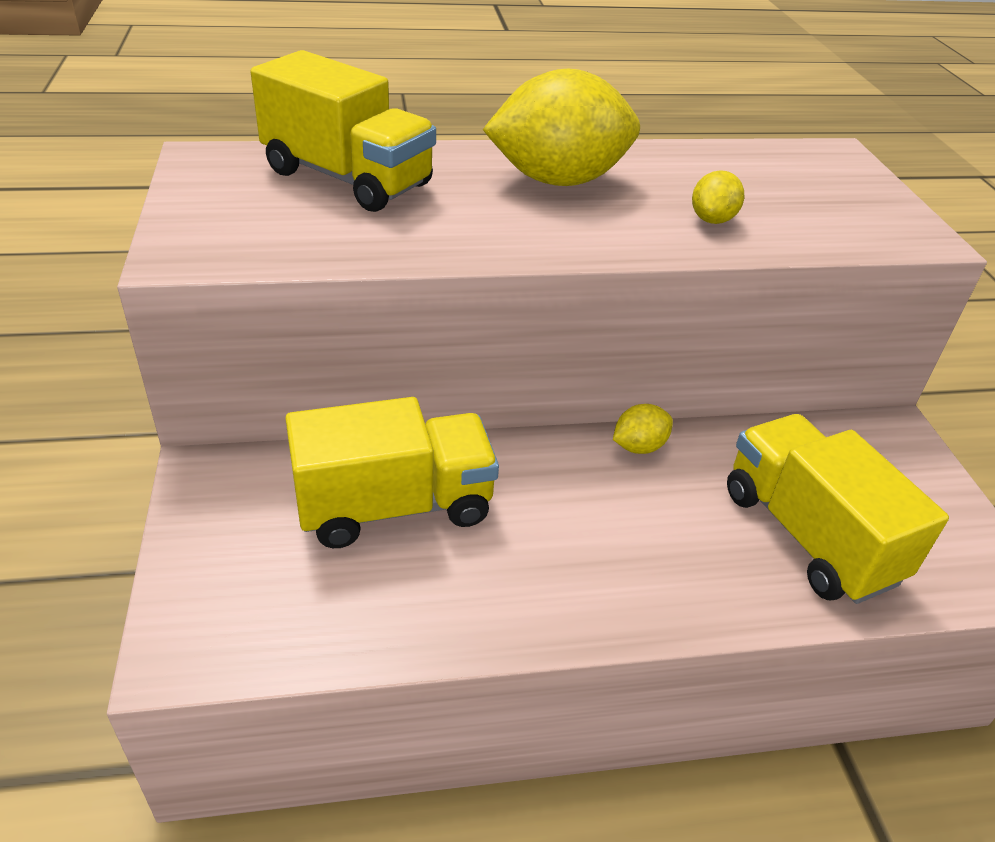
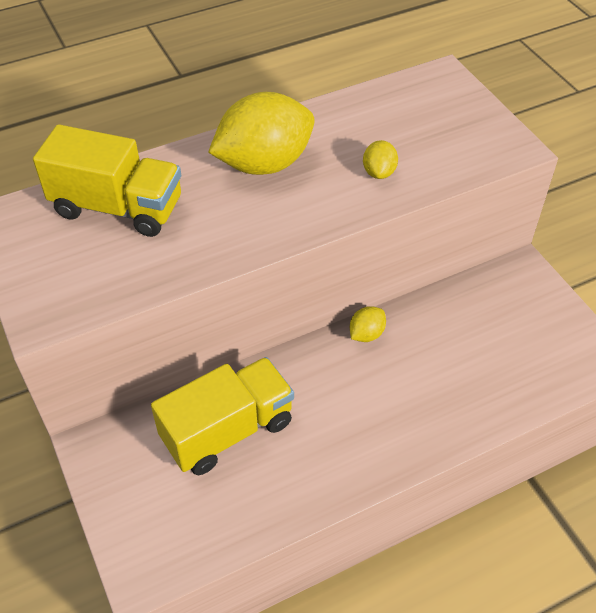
camera: 15 degrees left, 10 degrees up
yellow truck [727,414,949,604] -> none

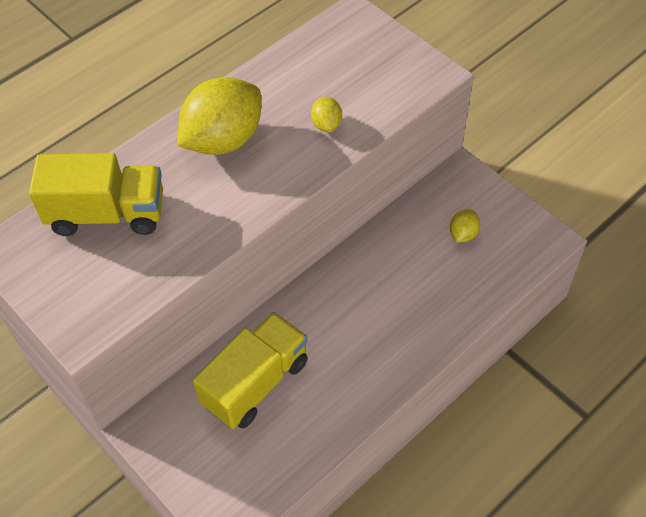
camera: 15 degrees left, 5 degrees up
yellow lemon [350,306,386,342] -> yellow lemon moved to [450,209,480,242]

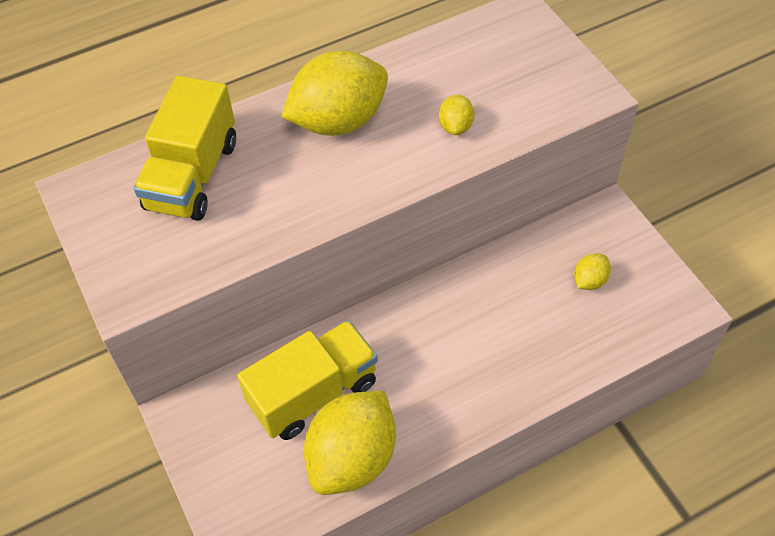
camera: 15 degrees right, 0 degrees up
yellow truck [29,153,163,236] -> yellow truck turned 90 degrees clockwise [134,76,236,221]
none -> yellow lemon [304,391,396,495]

